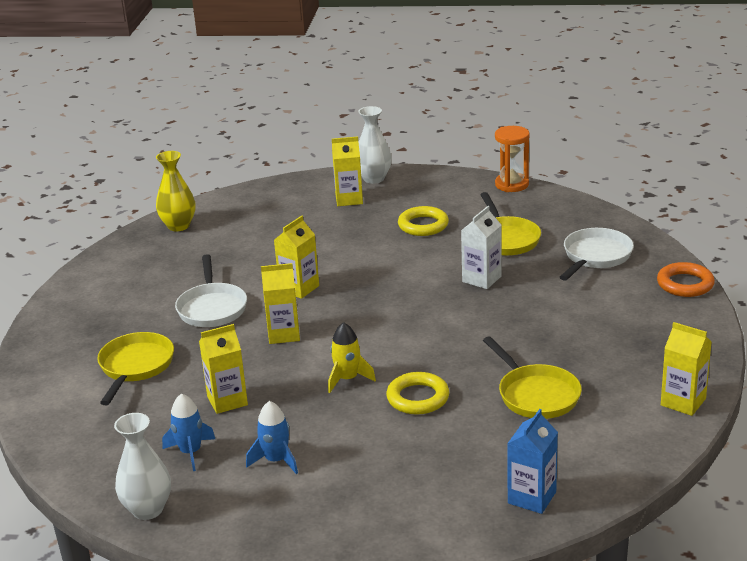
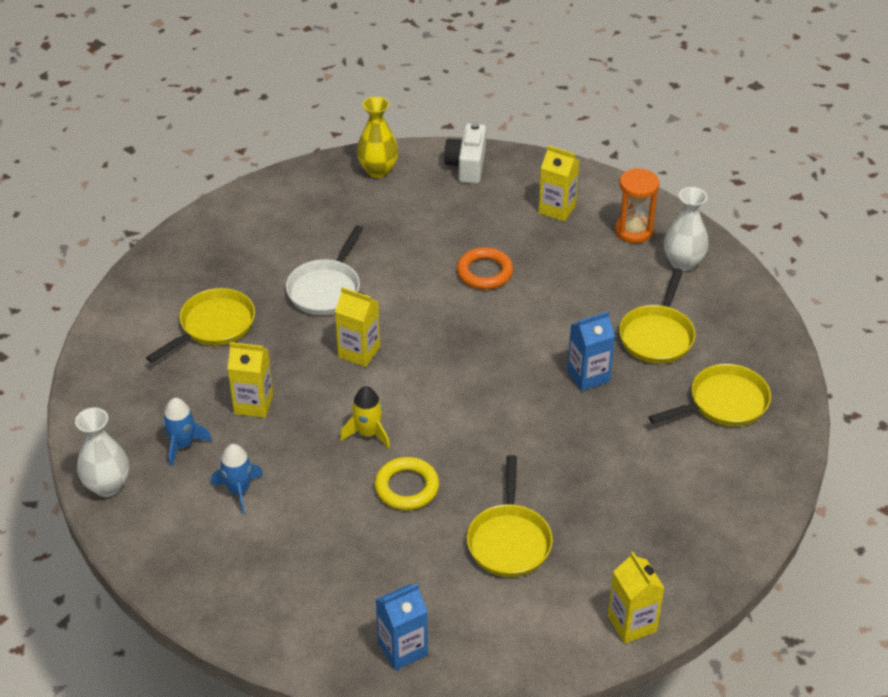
camera: 30 degrees right, 15 degrees up
yellow carton [274,215,319,299] -> none
white vase [358,106,392,184] -> white vase moved to [664,187,709,271]
yellow ring [398,206,449,236] -> none
white carton [461,206,502,289] -> blue carton [567,311,615,391]
orange hourglass [495,126,530,192] -> orange hourglass moved to [615,168,659,243]
white pan [560,228,634,281] -> yellow pan [648,364,771,426]
orange ring [657,262,715,297] -> orange ring moved to [457,247,513,290]
none -> white camera [444,122,486,184]

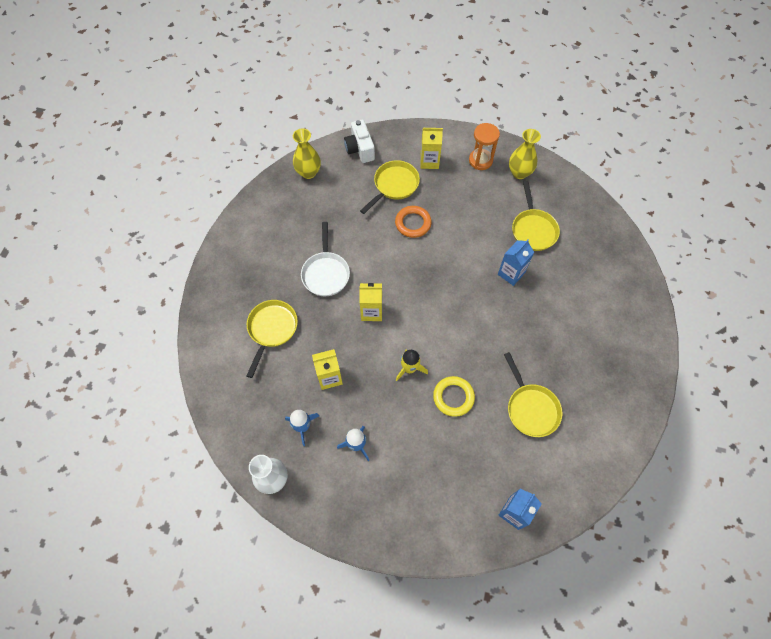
camera: 25 degrees left, 20 degrees up
yellow carton [608,552,664,644] -> none
yellow pan [648,364,771,426] -> yellow pan moved to [360,160,420,214]
white vase [664,187,709,271] -> yellow vase [509,129,541,179]

